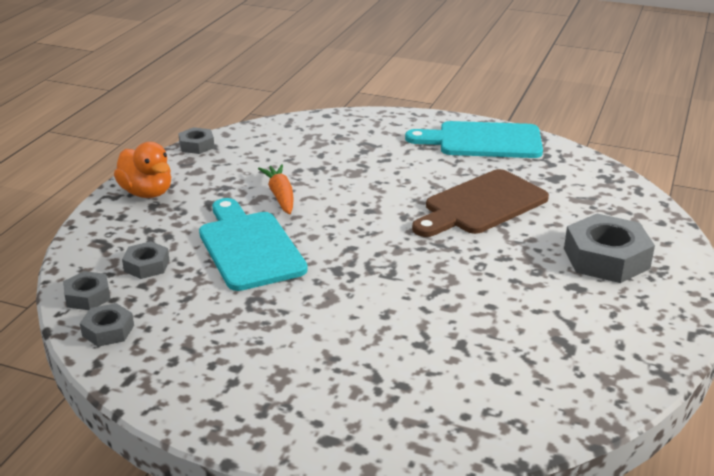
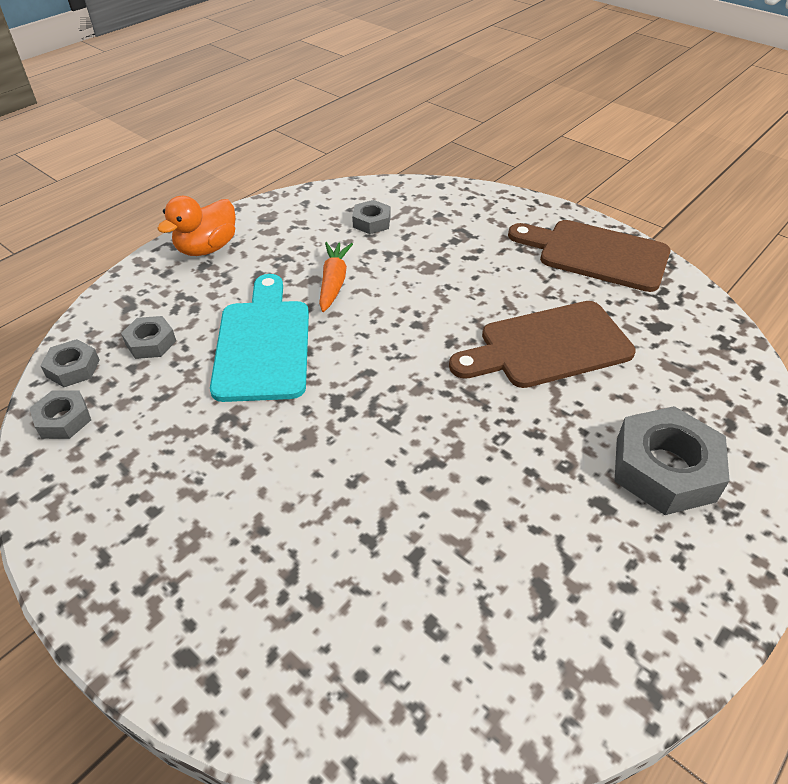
camera: 20 degrees right, 15 degrees up
orange duck [114,142,171,198] -> orange duck turned 60 degrees clockwise [157,196,236,256]
grey nut [178,127,215,154] -> grey nut moved to [352,200,390,234]
turquoise cutting board [405,121,543,158] -> brown cutting board [508,220,671,292]

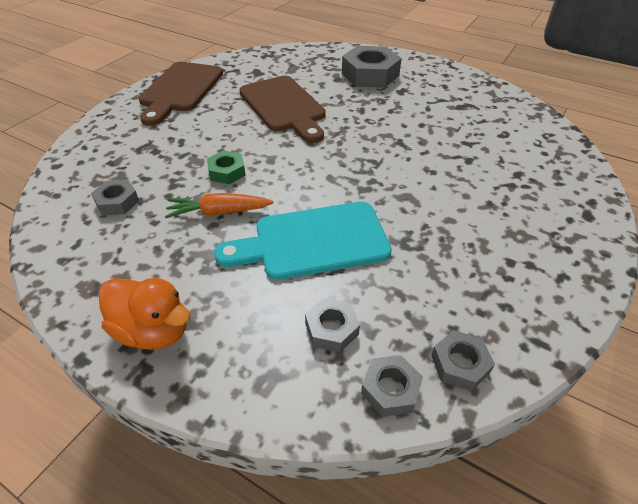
camera: 100 degrees left, 0 degrees up
none -> green nut [207,150,246,184]

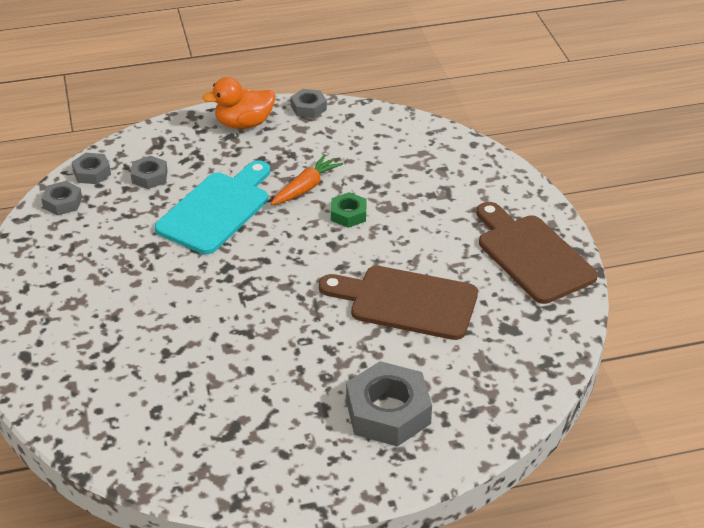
camera: 135 degrees right, 5 degrees down
grey nut [91,179,139,215] -> grey nut moved to [291,89,327,118]

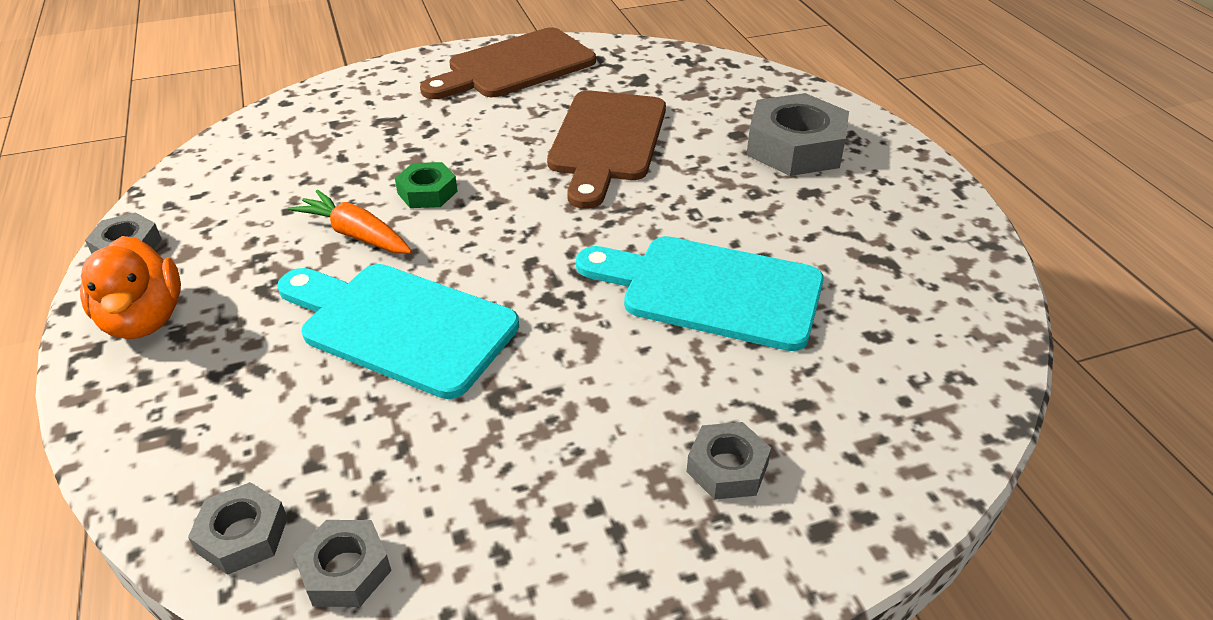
camera: 95 degrees left, 0 degrees up
grey nut [131,156,168,189] -> grey nut moved to [687,422,771,500]
none -> turquoise cutting board [576,236,824,351]

